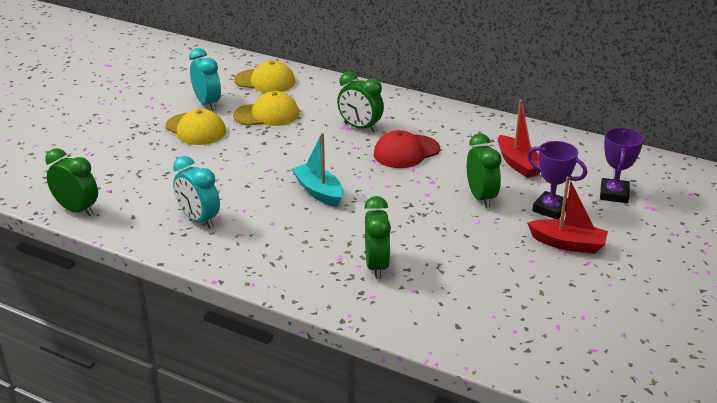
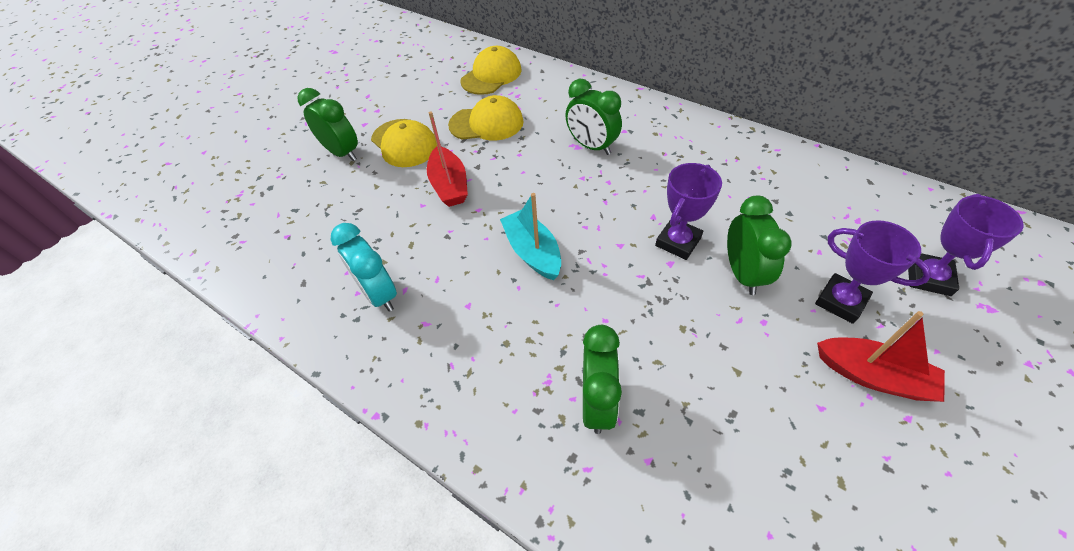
camera: 10 degrees right, 20 degrees up
green clock [45,148,98,216] -> green clock moved to [297,88,358,161]
turquoise clock [189,48,221,110] -> none
yellow cap [234,61,295,93] -> yellow cap turned 75 degrees counterclockwise [460,46,521,95]
red cap [373,130,440,168] -> none
red boat [498,100,541,178] -> red boat moved to [427,112,468,207]
none -> purple trophy [655,163,722,260]

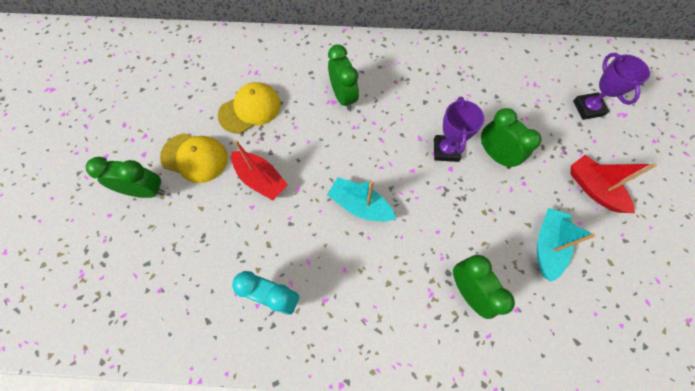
camera: 35 degrees left, 15 degrees up
yellow cap [460,46,521,95] -> none
green clock [565,79,622,155] -> green clock turned 120 degrees counterclockwise [328,44,359,111]
purple trophy [815,220,931,324] -> none
red boat [817,311,945,402] -> red boat turned 120 degrees counterclockwise [570,155,657,213]
none -> turquoise boat [537,208,596,282]

